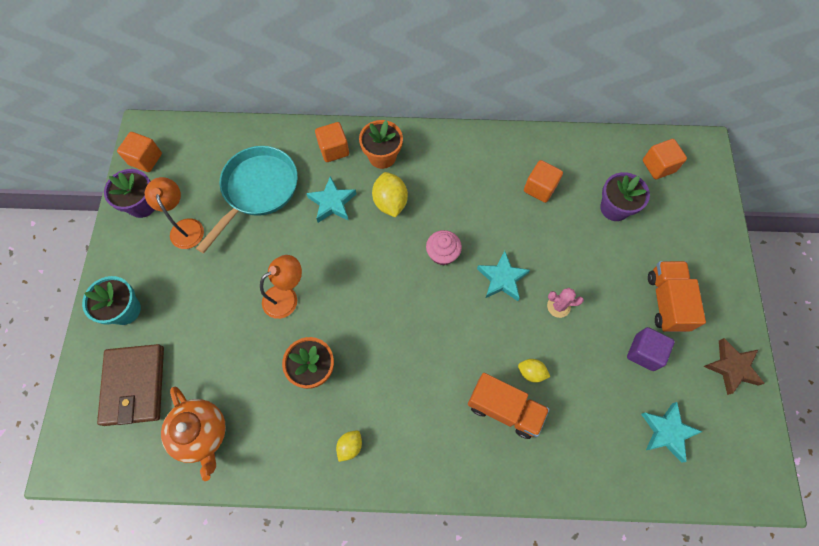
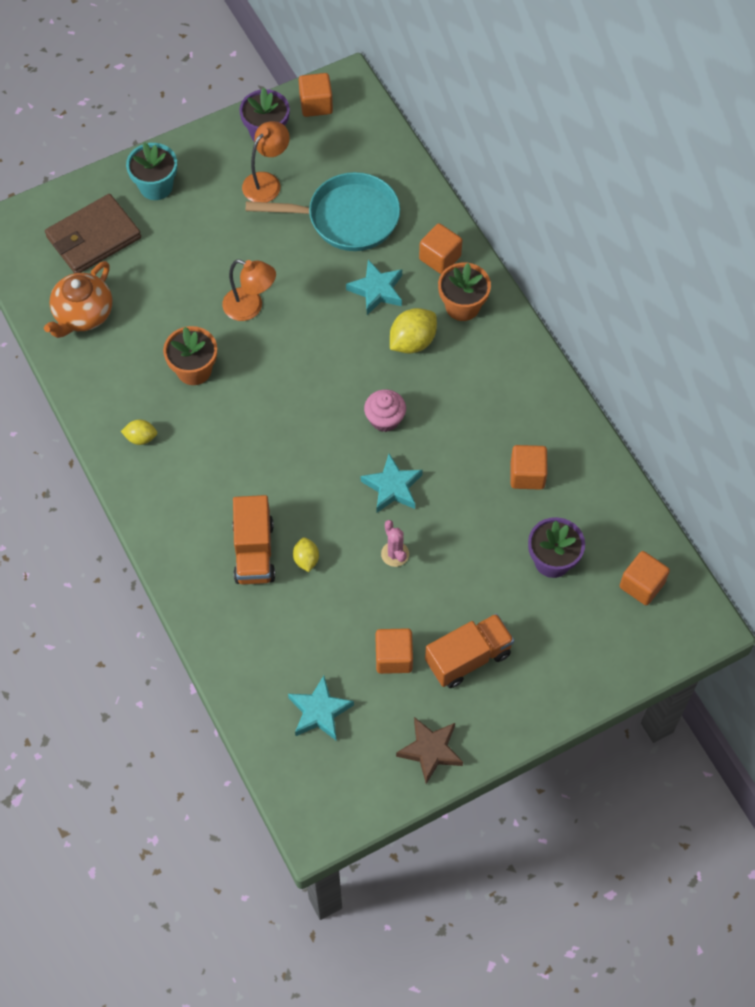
camera: 60 degrees right, 5 degrees down
purple cube [627,327,675,371] -> orange cube [376,628,413,674]

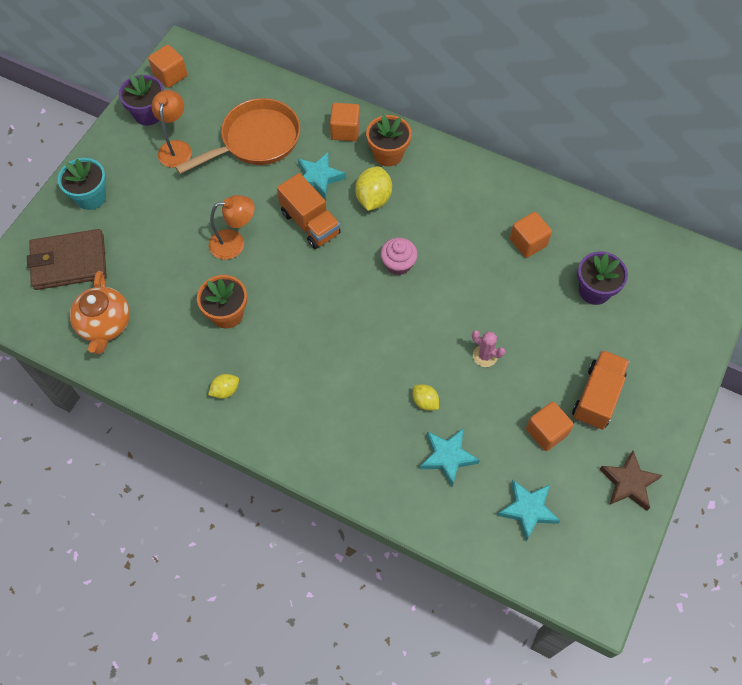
camera: 35 degrees left, 0 degrees up
brown wallet [45,194,141,273] -> brown wallet turned 60 degrees clockwise [27,229,107,290]
orange truck [232,495,275,584] -> orange truck moved to [277,173,341,249]
turquoise pan [246,172,400,251] -> orange pan [175,98,300,174]
turquoise star [361,454,423,512] -> turquoise star moved to [420,428,480,486]
orange cube [620,551,670,605] -> none

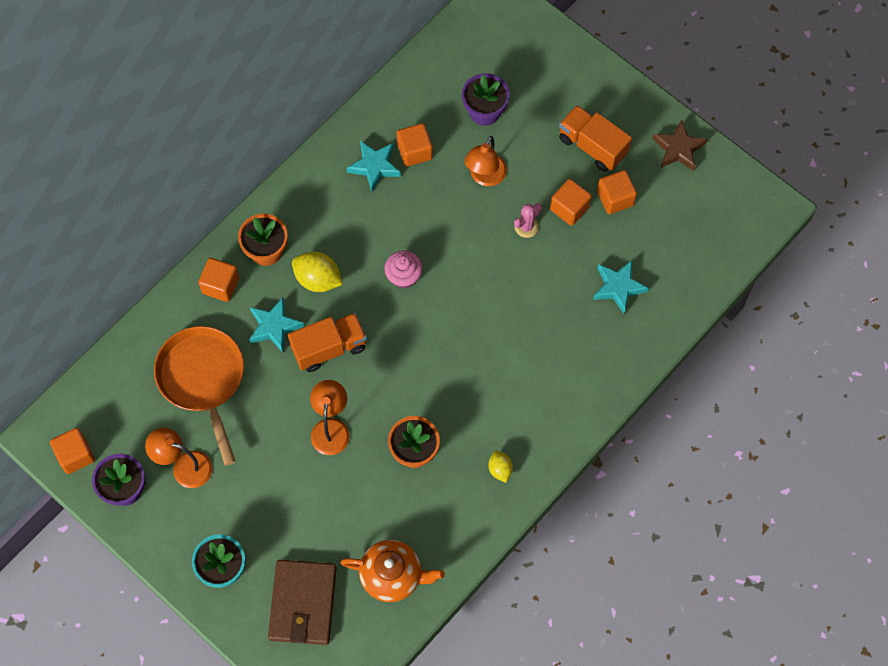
camera: 75 degrees left, 5 degrees up
yellow lemon [413,384,439,410] -> none
turquoise star [497,480,560,541] -> turquoise star moved to [347,141,401,192]
none -> orange lamp [465,136,507,186]
none -> orange cube [550,179,592,226]

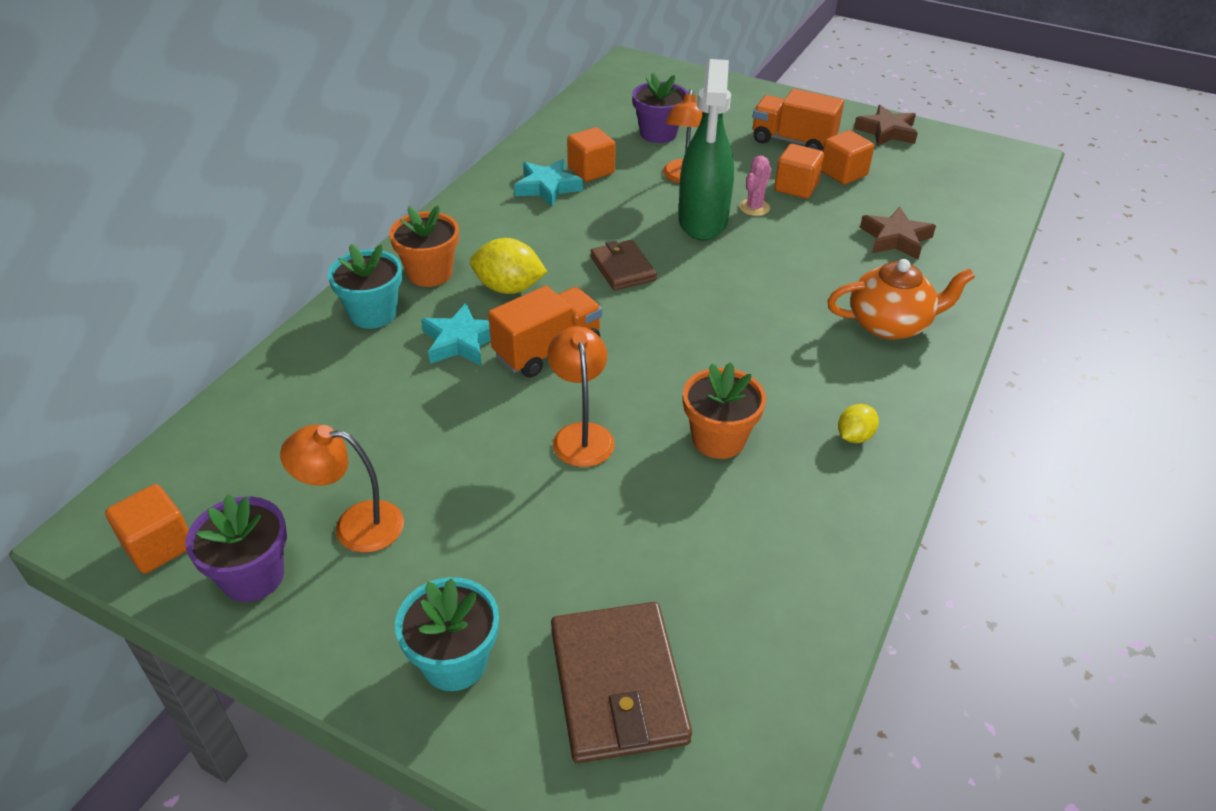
camera: 15 degrees left, 25 degrees down
orange pan [154,326,244,466] -> none
orange cube [198,258,239,302] -> turquoise flower pot [328,244,402,329]
orange teapot [341,540,445,602] -> orange teapot moved to [827,259,975,340]
pink cupcake [384,250,423,288] -> brown wallet [591,240,657,291]
yellow lemon [489,451,513,483] -> yellow lemon turned 75 degrees clockwise [838,404,879,443]
turquoise star [593,260,649,314] -> brown star [860,207,936,259]
none -> green spray bottle [678,59,734,240]

